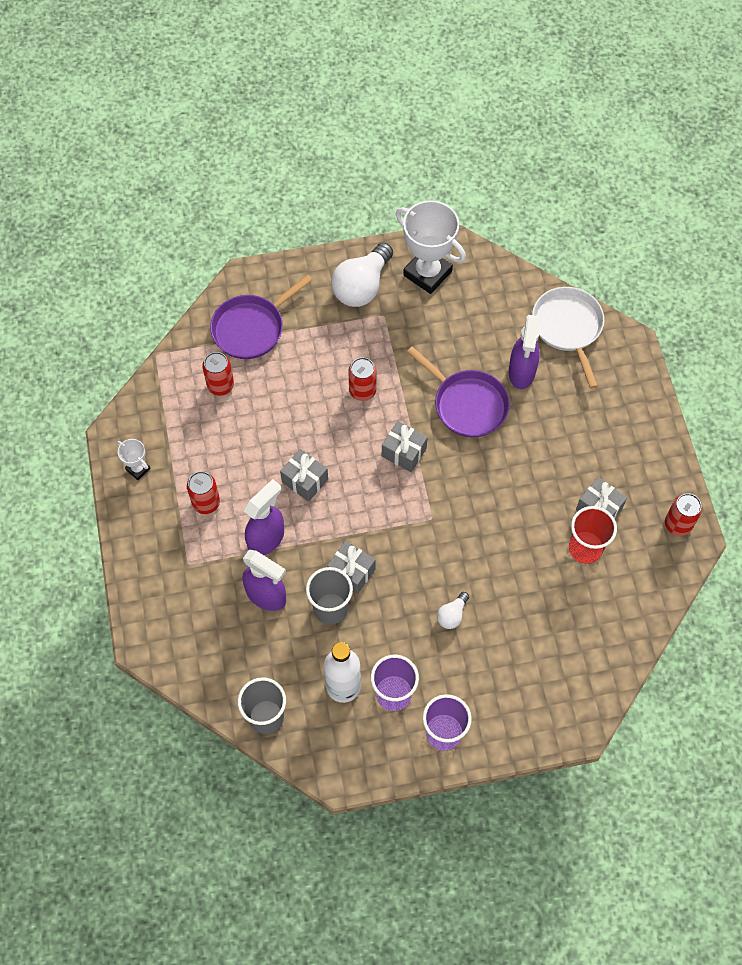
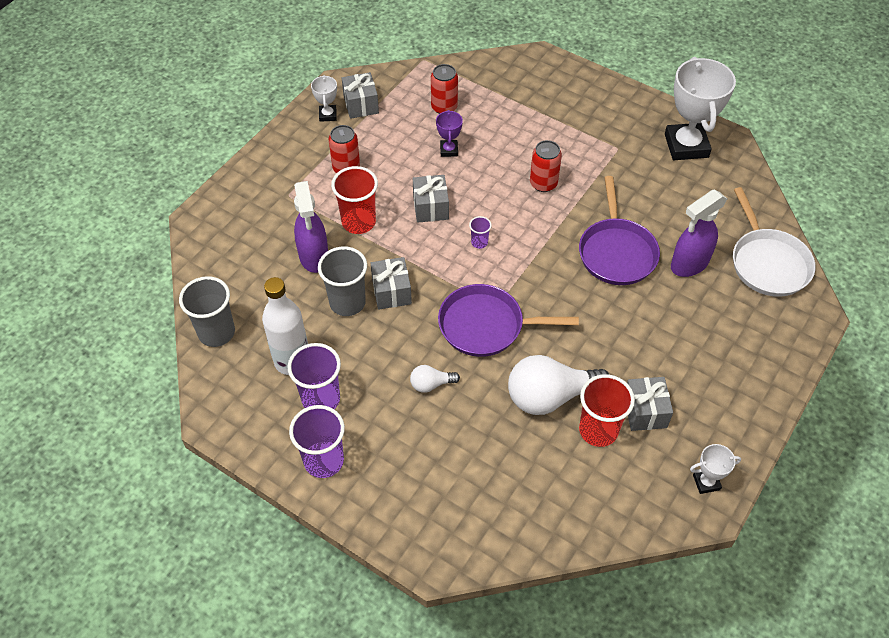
camera: 45 degrees right, 10 degrees down
purple pan [210,274,313,359] -> purple pan moved to [438,284,579,357]
purple spray bottle [244,479,284,555] -> red cup [331,166,378,234]
white light bulb [331,243,393,307] -> white light bulb moved to [508,355,609,415]
grey gift [382,421,428,472] -> grey gift moved to [342,72,379,119]
white pan [532,287,604,388] -> white pan turned 135 degrees clockwise [733,187,816,297]
red can [665,493,702,536] -> white trophy [690,444,741,494]
none -> purple trophy [436,110,463,157]
none -> purple cup [469,216,492,249]

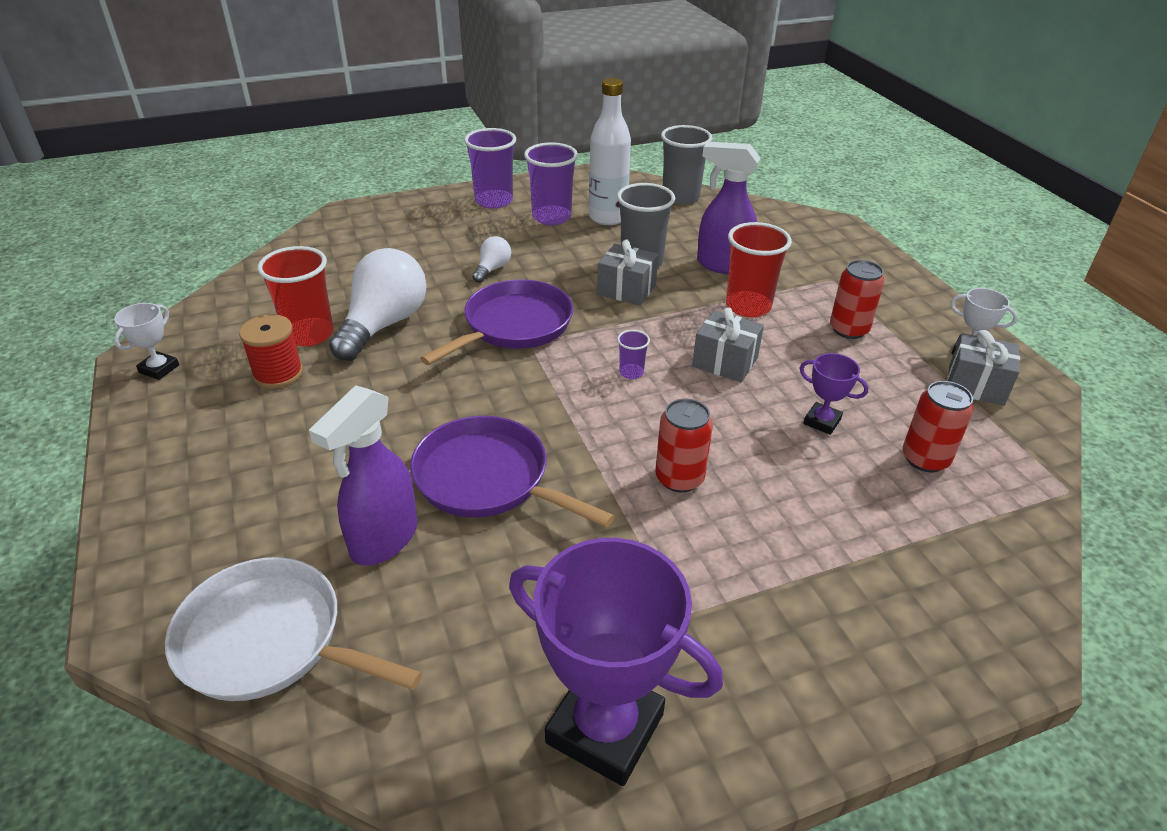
camera: 125 degrees right, 15 degrees down
grey gift [627,377,673,431] -> red spool [239,314,303,388]
white trophy [665,57,736,160] -> purple trophy [509,538,723,786]
purple spray bottle [671,189,727,277] -> purple spray bottle turned 150 degrees counterclockwise [309,385,417,566]

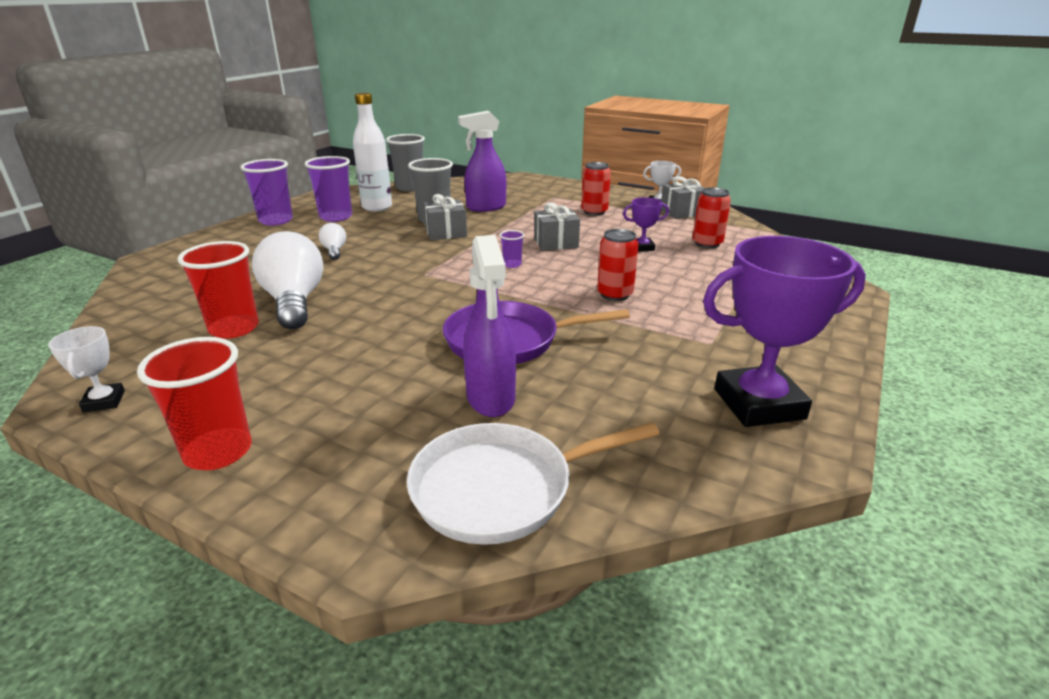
camera: 40 degrees left, 10 degrees down
red spool [239,314,303,388] -> none
purple pan [420,279,573,365] -> none
red cup [726,222,792,317] -> red cup moved to [137,337,252,470]

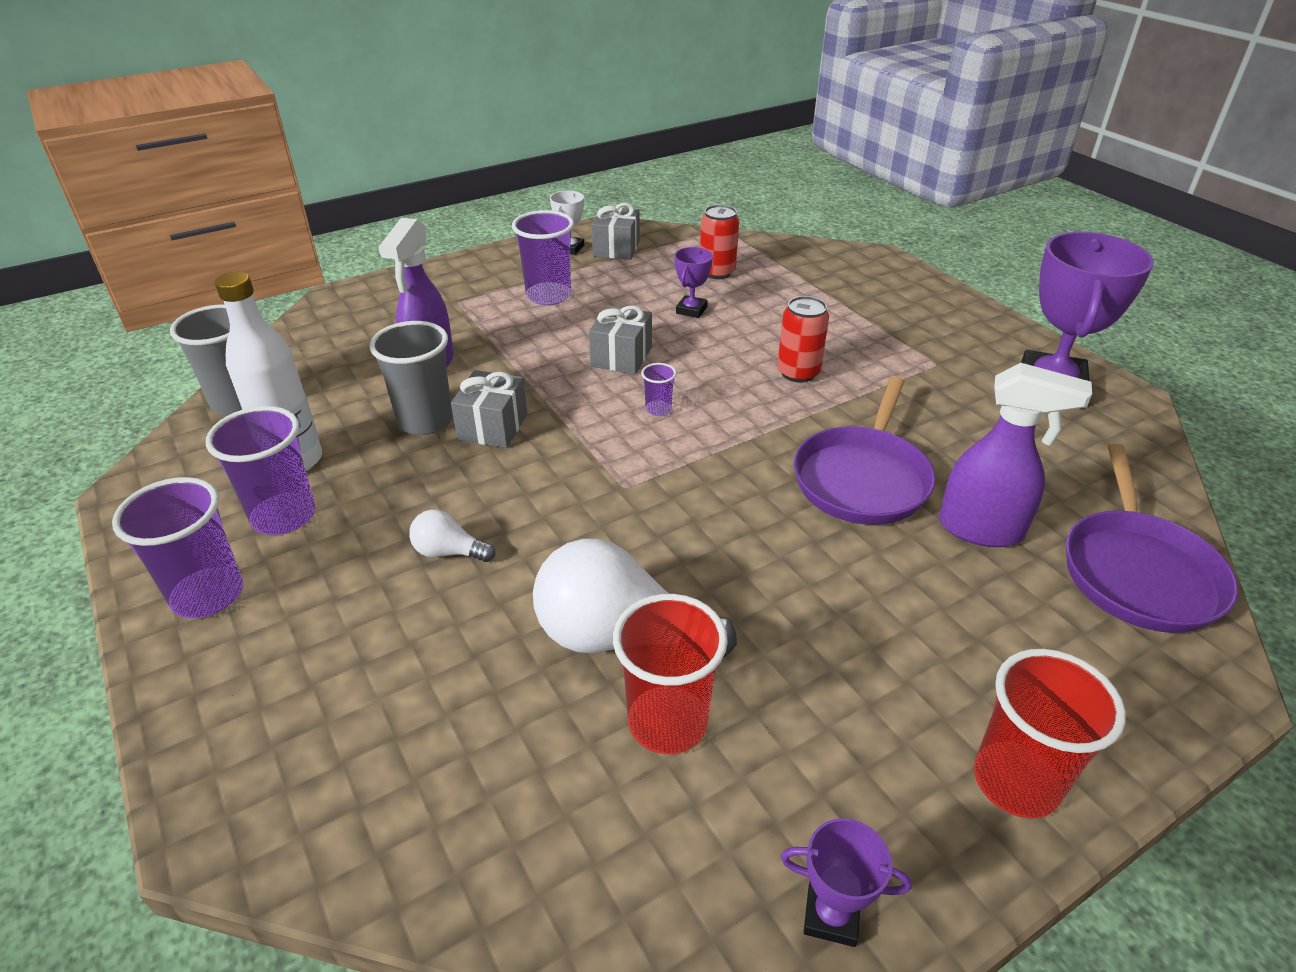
camera: 60 degrees left, 10 degrees up
white trophy [48,326,125,413] -> purple trophy [781,818,912,947]
white pan [407,422,659,545] -> purple pan [1066,444,1238,633]
red can [581,162,611,216] -> purple cup [512,210,574,305]

